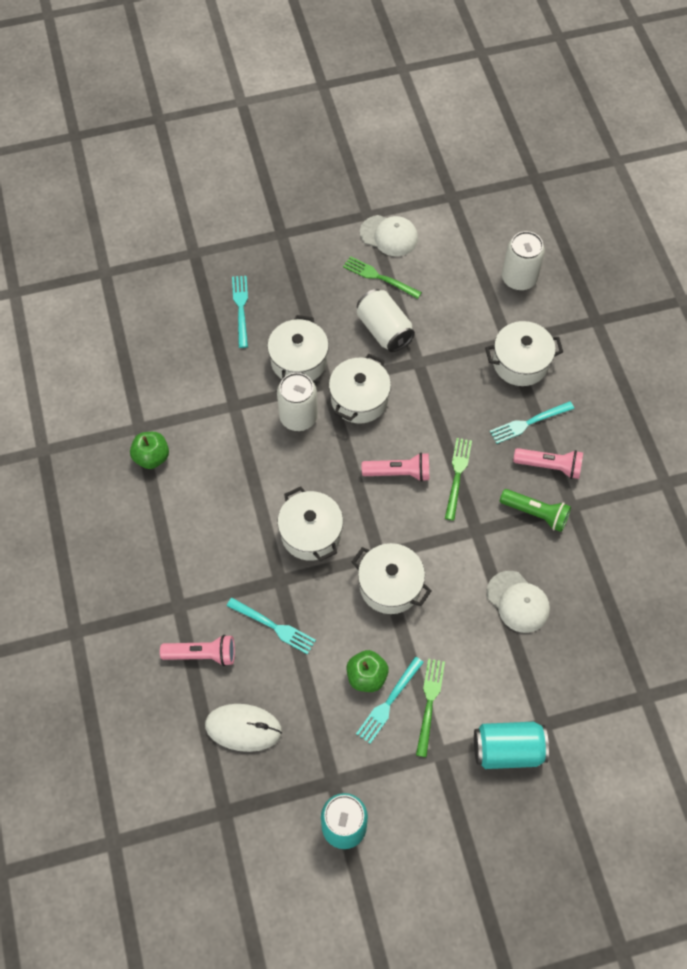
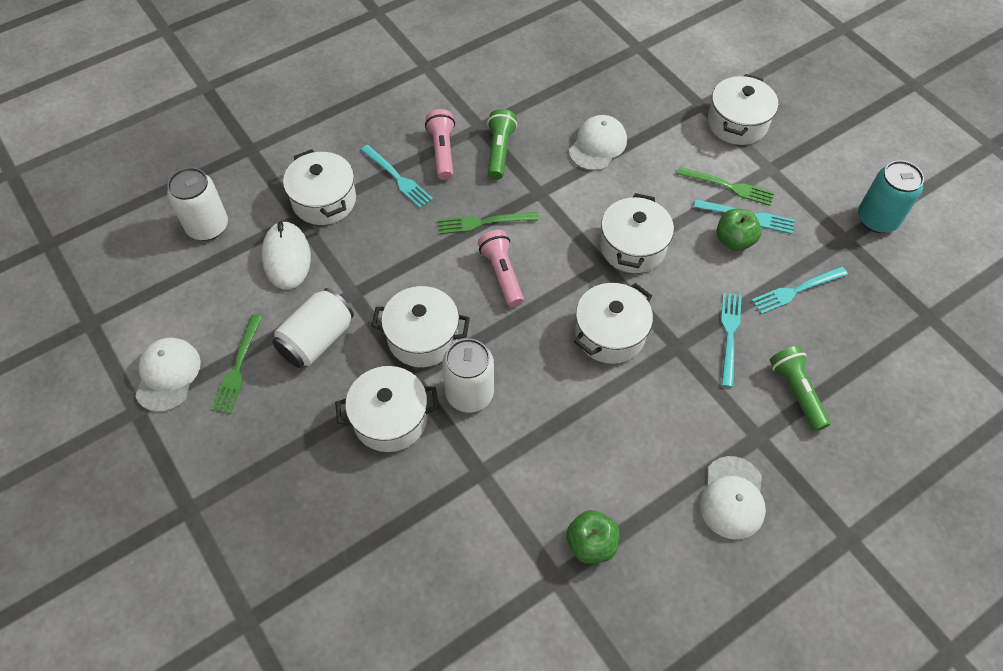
camera: 110 degrees left, 5 degrees down
pink flashlight [160,635,235,666] -> green flashlight [770,346,831,431]
white mouse [205,704,282,752] -> white mouse moved to [262,221,311,290]
turquoise fork [232,276,248,348] -> turquoise fork moved to [752,266,848,314]
green fork [416,659,445,757] -> green fork turned 150 degrees counterclockwise [677,167,775,206]
turquoise can [474,722,549,769] -> white pot [708,74,778,145]
none -> white cap [700,456,766,540]

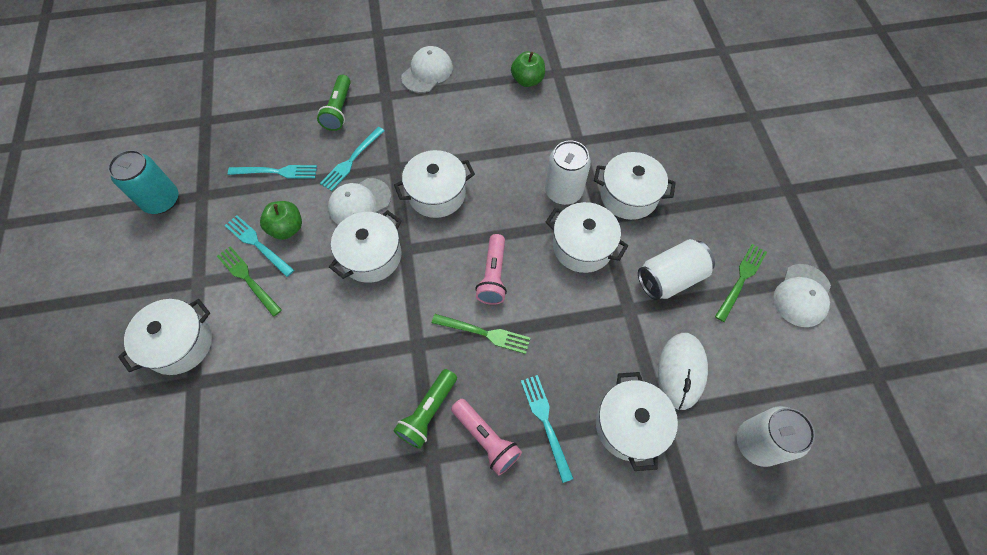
camera: 155 degrees left, 5 degrees up
pink flashlight [425,109,455,180] -> pink flashlight turned 60 degrees counterclockwise [451,399,522,475]
white cap [569,115,627,171] -> white cap moved to [328,178,391,225]

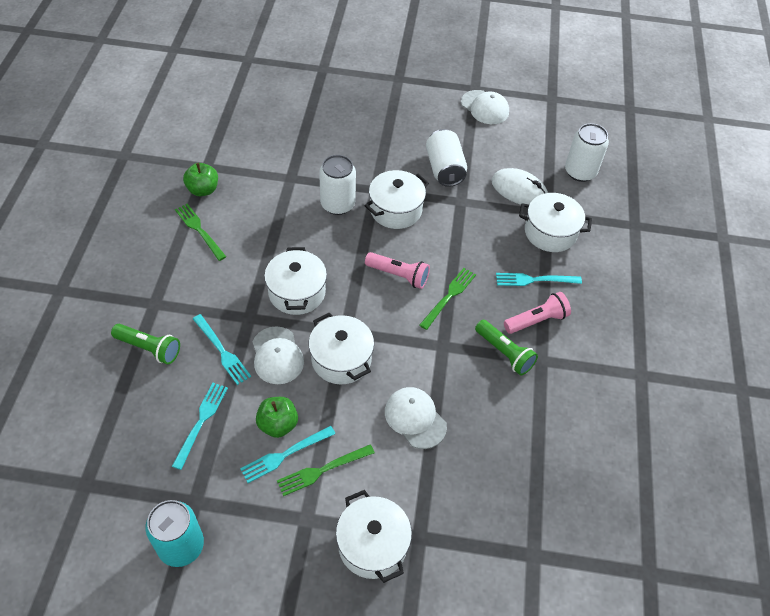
camera: 75 degrees left, 10 degrees down
white cap [401,46,453,93] -> white cap moved to [385,387,447,449]
white pot [594,152,676,220] -> none
green fork [715,244,767,322] -> green fork moved to [175,204,226,261]

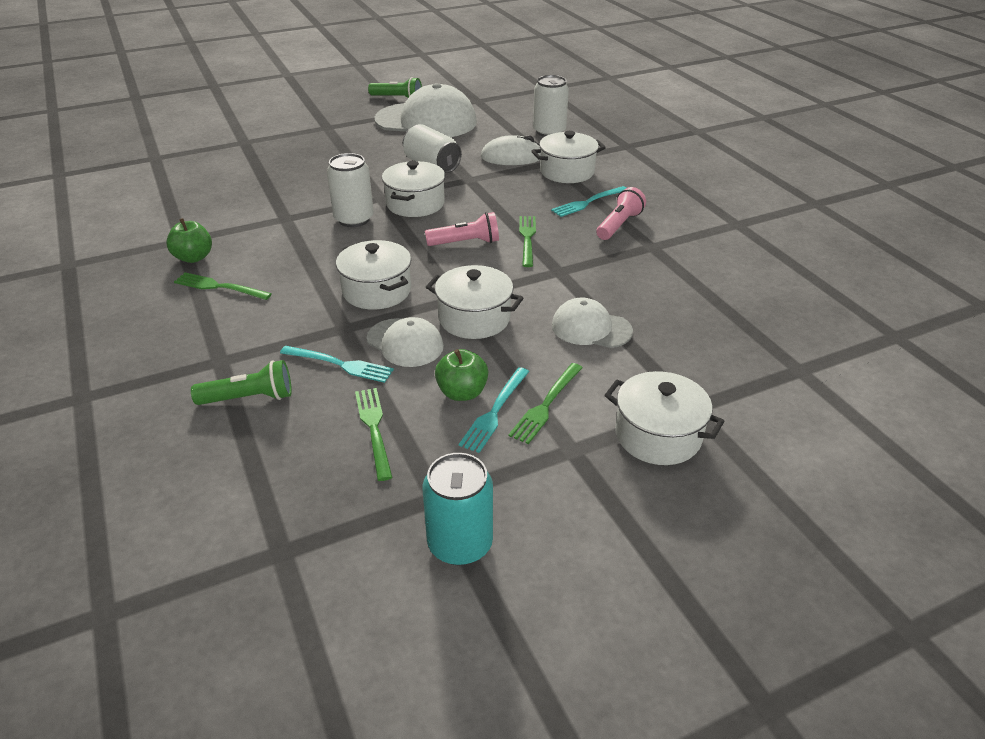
camera: 30 degrees left, 15 degrees down
turquoise fork [172,383,228,470] -> green fork [355,388,393,481]
white cap [461,90,509,124] -> white cap [374,83,477,137], size x1.90
green flashlight [475,320,538,375] -> green flashlight moved to [368,77,422,98]

